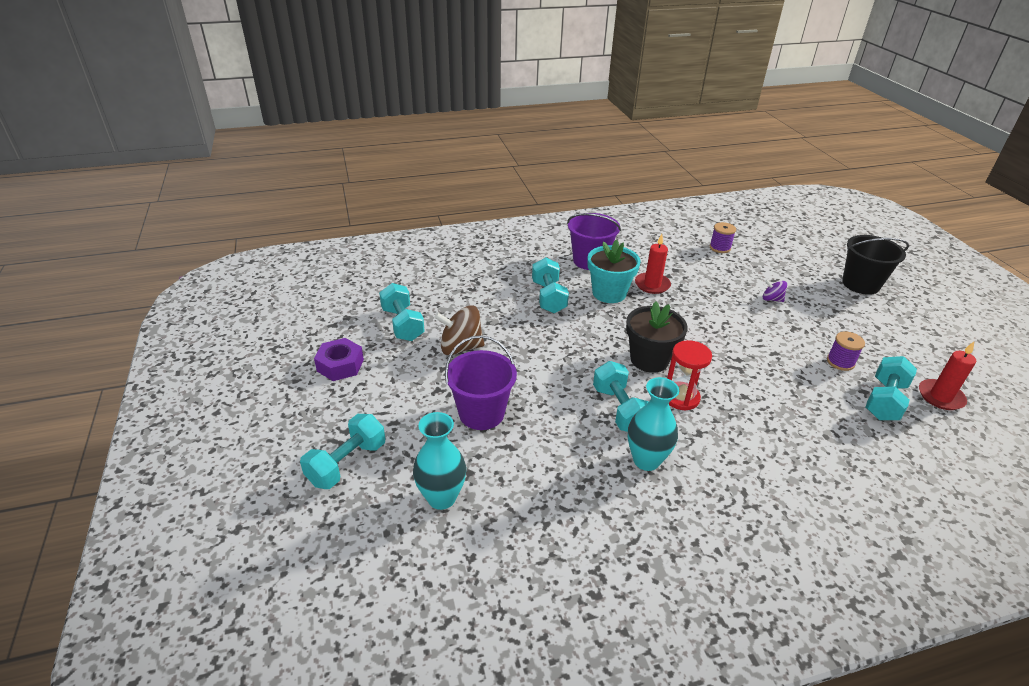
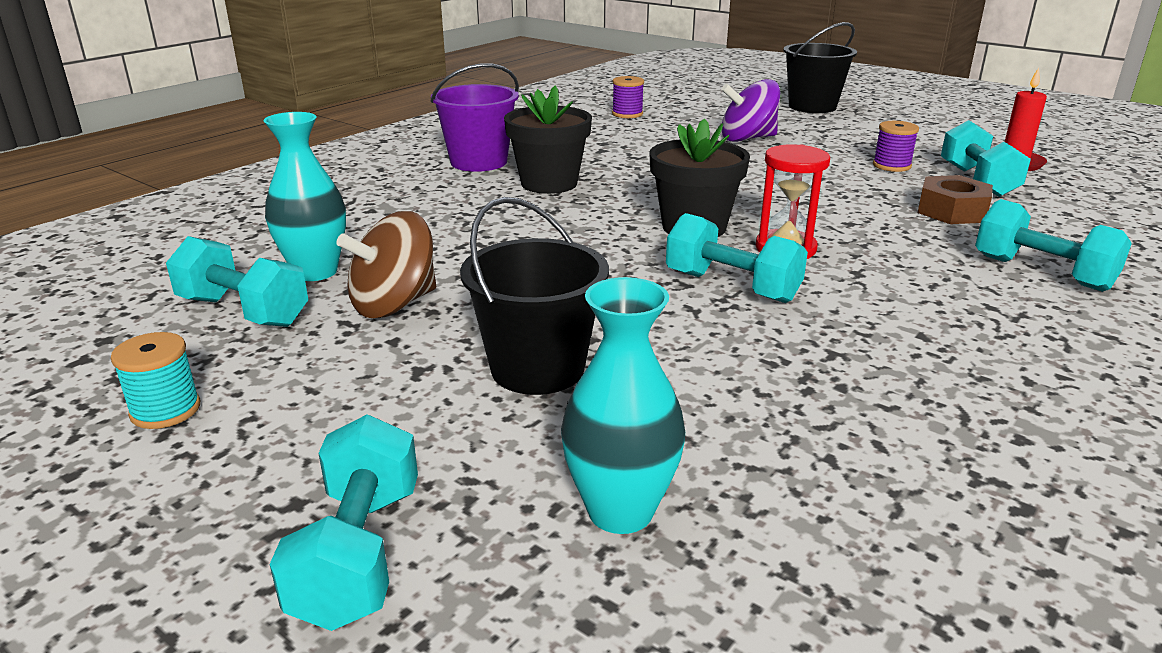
camera: 35 degrees left, 10 degrees down
purple nut [314,338,364,381] -> turquoise spool [111,332,200,429]
purple bucket [445,335,517,430] -> black bucket [460,197,609,395]
turquoise dumbbell [532,257,569,313] -> turquoise dumbbell moved to [975,199,1132,292]
turquoise flower pot [588,240,641,303] -> black flower pot [504,85,592,194]
turquoise vase [628,377,679,471] -> turquoise vase moved to [264,112,346,281]
red candle [635,234,671,294] -> none
purple spinning top [763,279,787,302] -> purple spinning top [721,79,780,142], size x1.85
none -> brown nut [918,175,993,224]

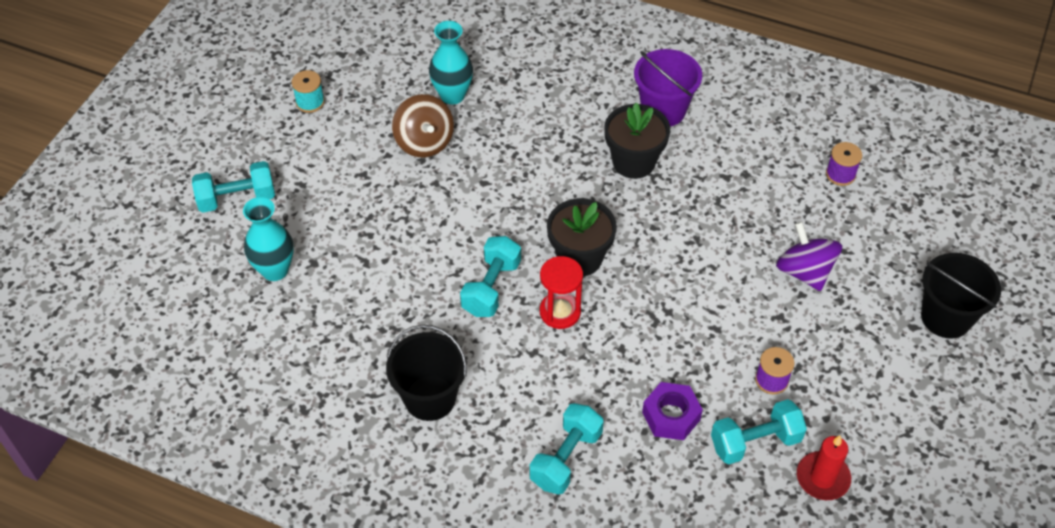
camera: 75 degrees right, 25 degrees up
turquoise dumbbell [166,236,308,327] -> none
brown spinning top [336,211,436,318] -> brown spinning top turned 150 degrees counterclockwise [392,94,454,157]
black bucket [460,197,609,395] -> black bucket moved to [386,325,467,421]
brown nut [918,175,993,224] -> purple nut [642,382,703,440]

